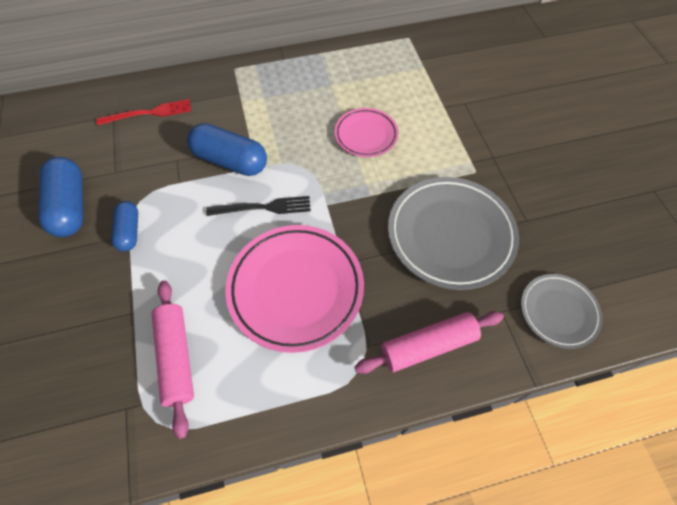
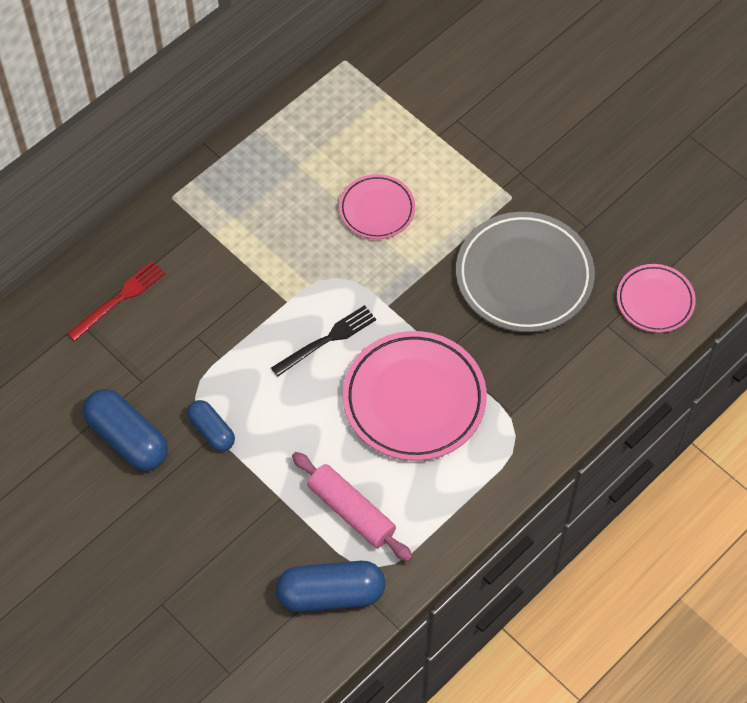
camera: 30 degrees left, 0 degrees up
blue capsule [187,123,267,176] -> blue capsule moved to [276,561,385,612]
pink rolling pin [354,311,504,374] -> none
grey plate [521,274,603,349] -> pink plate [617,264,696,333]

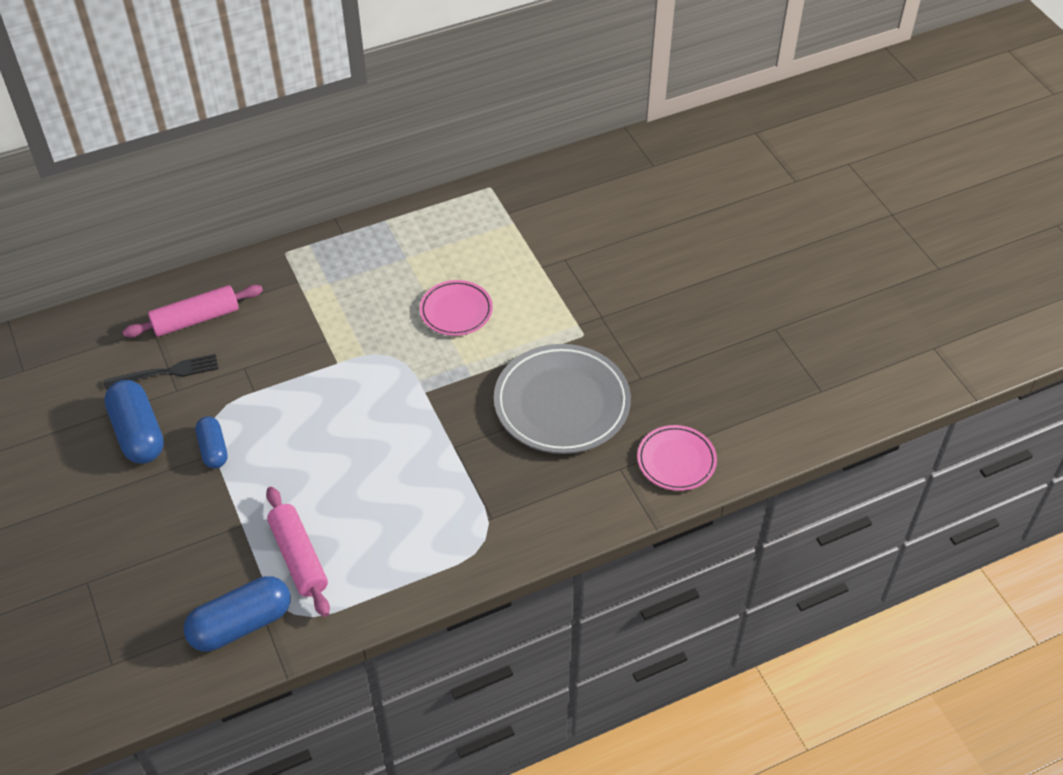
camera: 20 degrees right, 10 degrees down
red fork [67,261,166,341] -> pink rolling pin [122,285,263,338]
black fork [271,305,376,377] -> black fork moved to [104,354,218,389]
blue capsule [276,561,385,612] -> blue capsule turned 45 degrees counterclockwise [184,576,291,652]
pink plate [343,331,487,461] -> none

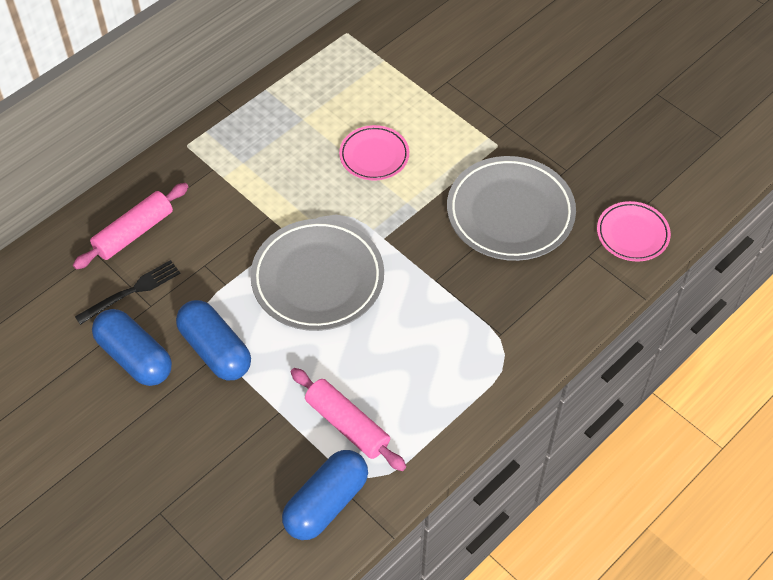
camera: 20 degrees left, 5 degrees up
blue capsule [195,416,228,468] -> blue capsule [176,300,251,380], size x1.67
none -> grey plate [250,219,384,331]

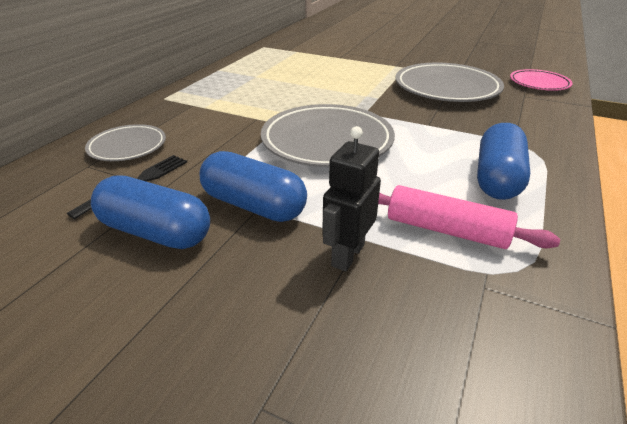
camera: 20 degrees left, 20 degrees down
pink rolling pin [73,183,188,269] -> grey plate [85,124,166,161]
blue capsule [282,450,368,540] -> blue capsule moved to [477,123,530,200]
pink plate [339,125,409,181] -> none
none -> black robot [322,126,381,271]

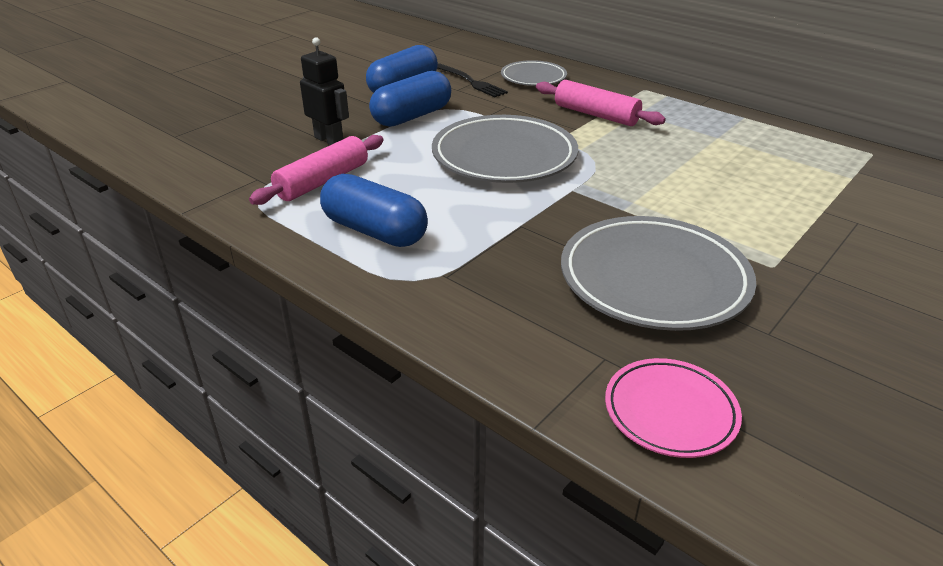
camera: 105 degrees right, 0 degrees up
none -> pink rolling pin [536,80,666,126]

